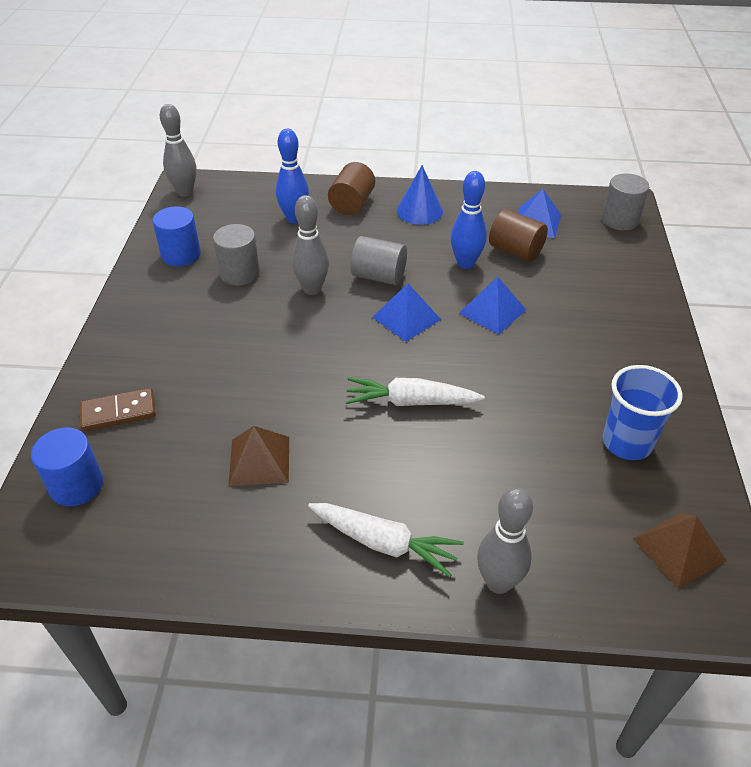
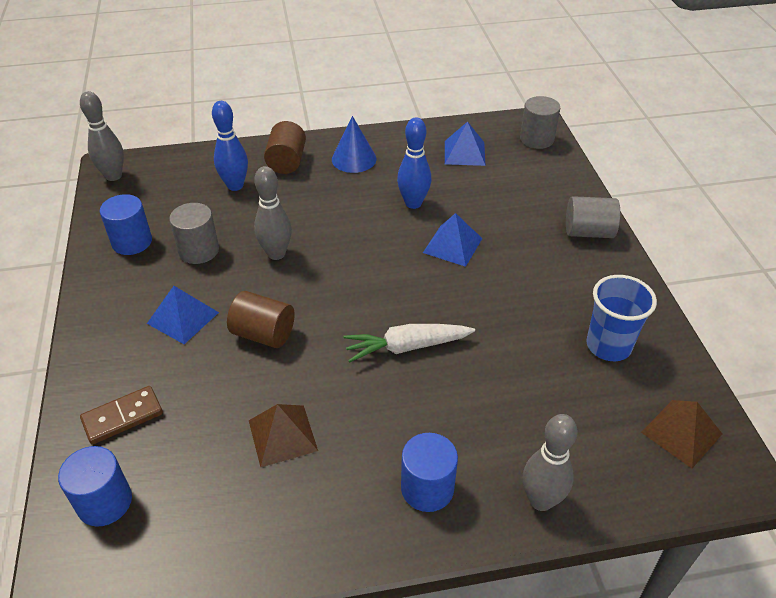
camera: 15 degrees left, 0 degrees up
white carrot [308,503,463,577] -> blue cylinder [401,433,458,512]
grey cylinder [350,236,407,285] -> grey cylinder moved to [566,196,620,238]
blue pyramid [372,284,441,342] -> blue pyramid moved to [147,286,219,344]
brown cylinder [489,209,548,262] -> brown cylinder moved to [227,291,295,348]

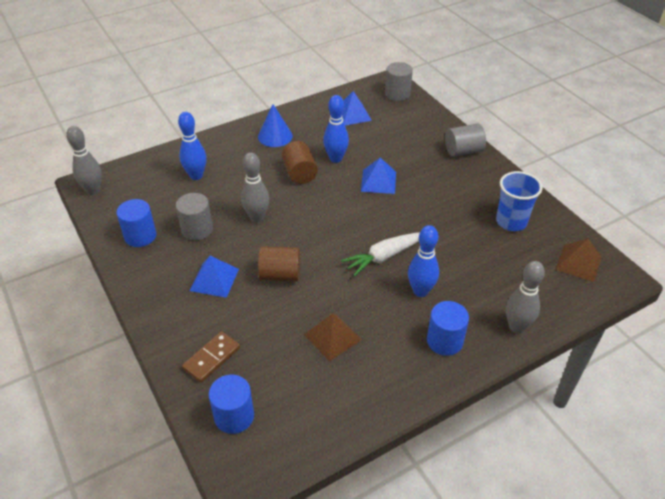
camera: 20 degrees left, 0 degrees up
brown cylinder [264,121,306,174] -> brown cylinder moved to [282,141,318,184]
none -> blue bowling pin [408,225,439,297]

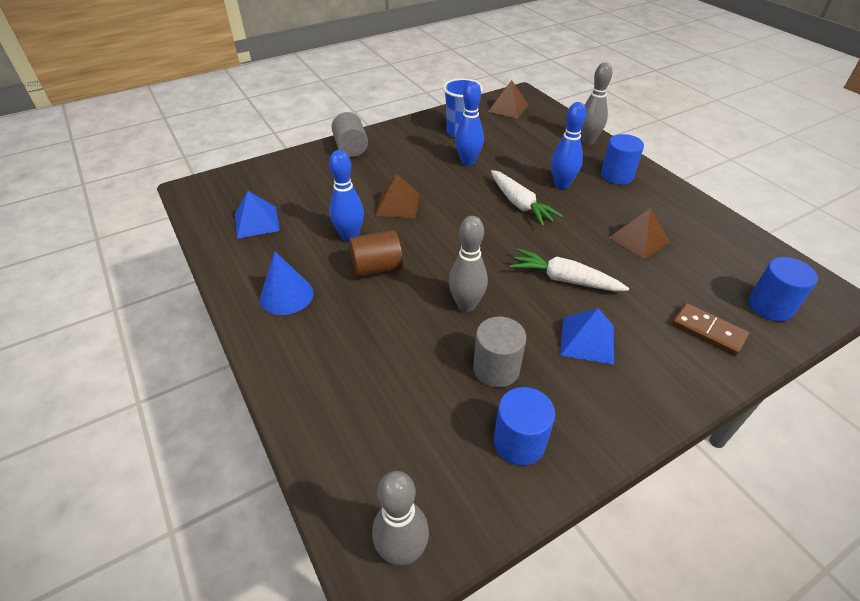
camera: 90 degrees left, 0 degrees up
blue bowling pin [178,112,206,180] -> blue bowling pin moved to [455,81,484,166]
brown cylinder [258,246,301,281] -> white carrot [510,249,629,292]
blue pyramid [361,157,396,194] -> brown pyramid [375,174,420,218]
grey cylinder [385,62,413,101] -> none

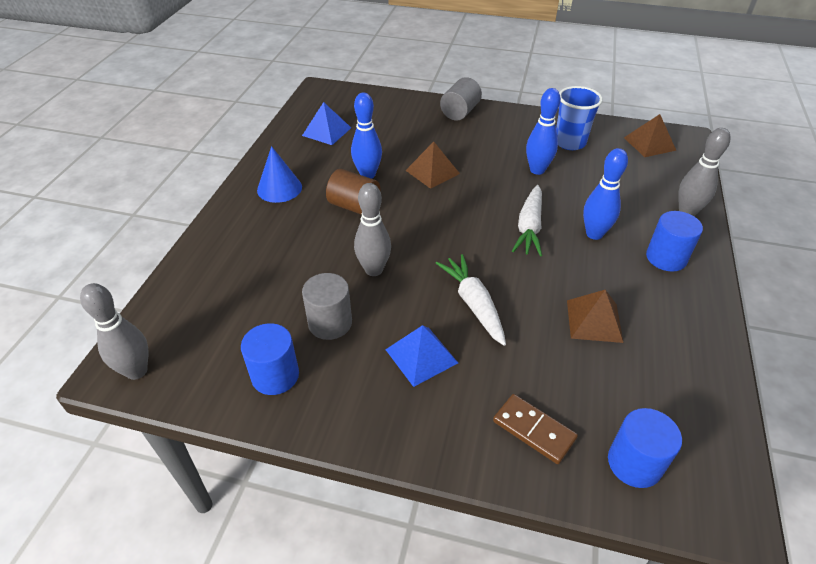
camera: 45 degrees right, 0 degrees up
brown domino [672,303,749,356] -> brown domino turned 45 degrees counterclockwise [493,394,578,464]

